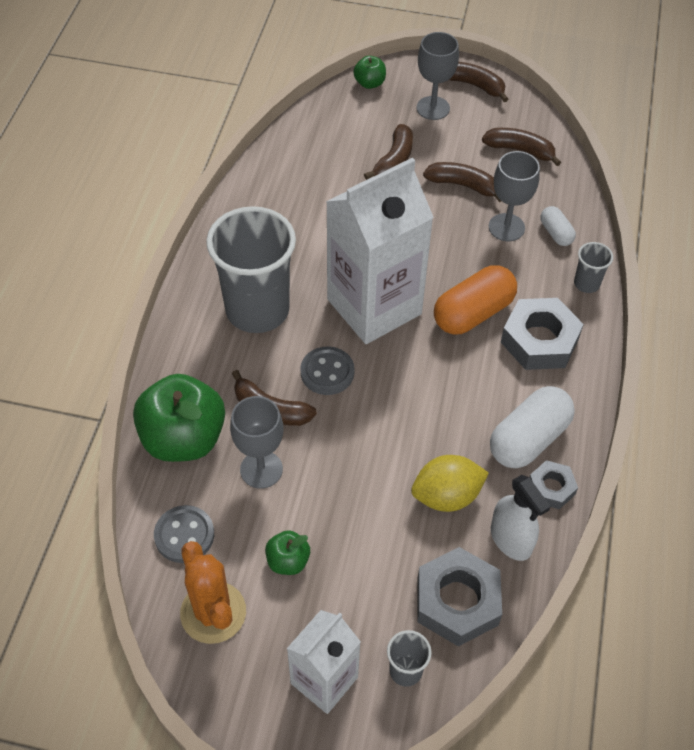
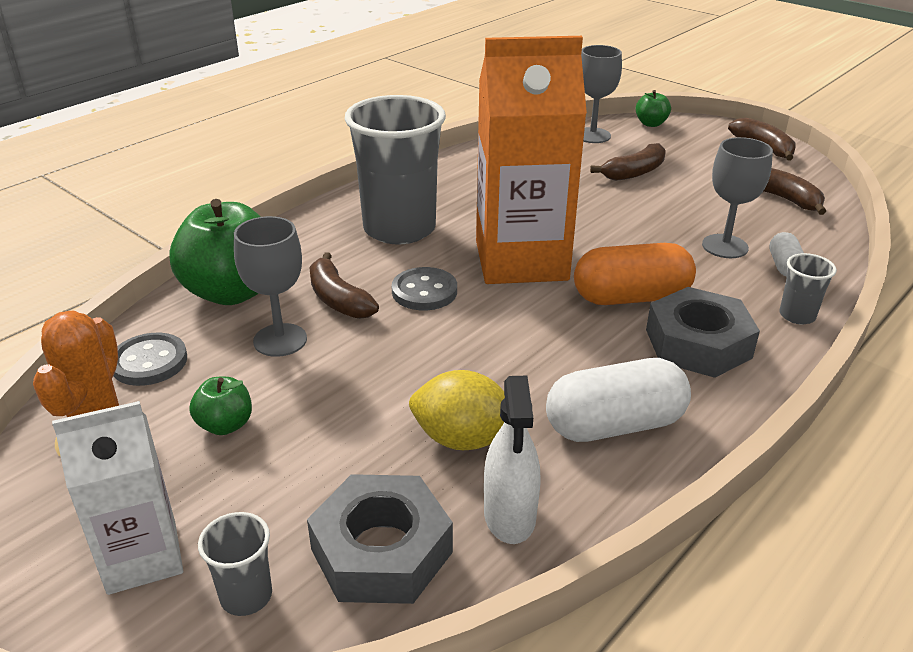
camera: 30 degrees right, 20 degrees down
white carton [326,158,434,344] -> orange carton [476,36,587,284]
grey goblet [417,32,459,120] -> grey goblet moved to [581,45,622,143]
brown banana [423,162,501,202] -> none
grey nut [530,460,578,509] -> none

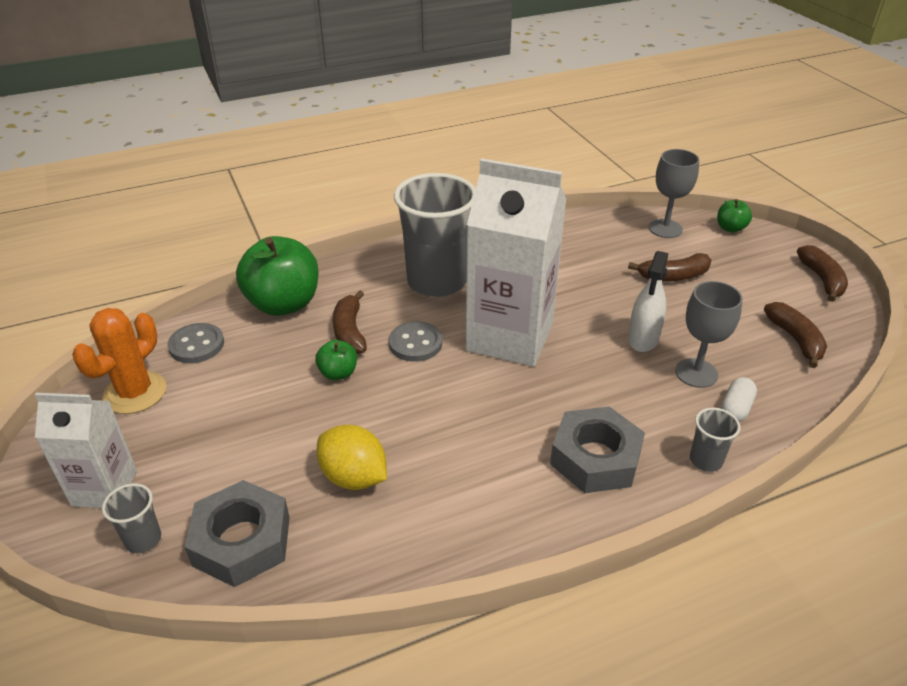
camera: 25 degrees right, 5 degrees up
green apple [189,377,252,435] -> green apple moved to [315,340,357,380]
grey goblet [234,216,307,357] -> none
orange carton [476,36,587,284] -> white carton [466,158,567,367]
white spray bottle [484,376,540,544] -> white spray bottle moved to [628,251,668,352]
white capsule [546,358,691,442] -> none
orange capsule [574,243,696,305] -> none

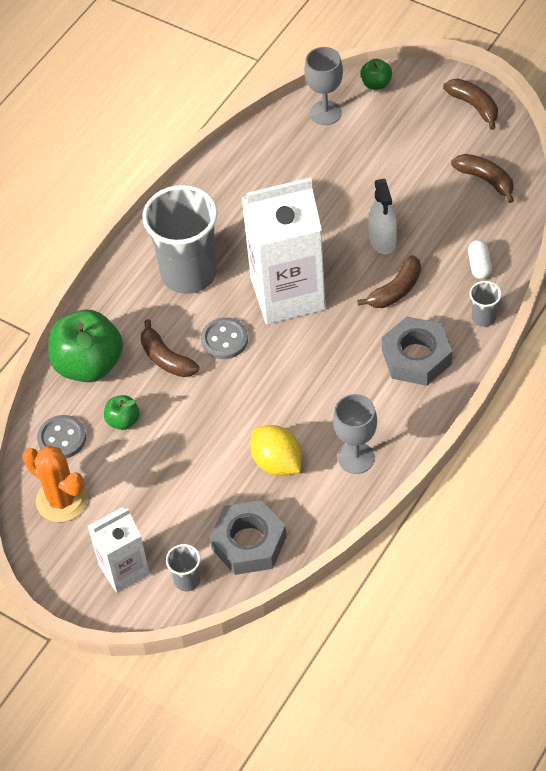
camera: 30 degrees left, 15 degrees up
orange cactus [72,308,166,414] -> orange cactus turned 45 degrees counterclockwise [22,446,88,522]
green apple [315,340,357,380] -> green apple moved to [104,395,140,430]
yellow lemon [317,425,387,490] -> yellow lemon turned 45 degrees clockwise [250,425,302,476]
brown banana [628,253,712,282] -> brown banana moved to [357,255,421,308]
grey goblet [675,281,743,388] -> grey goblet moved to [333,394,377,474]

